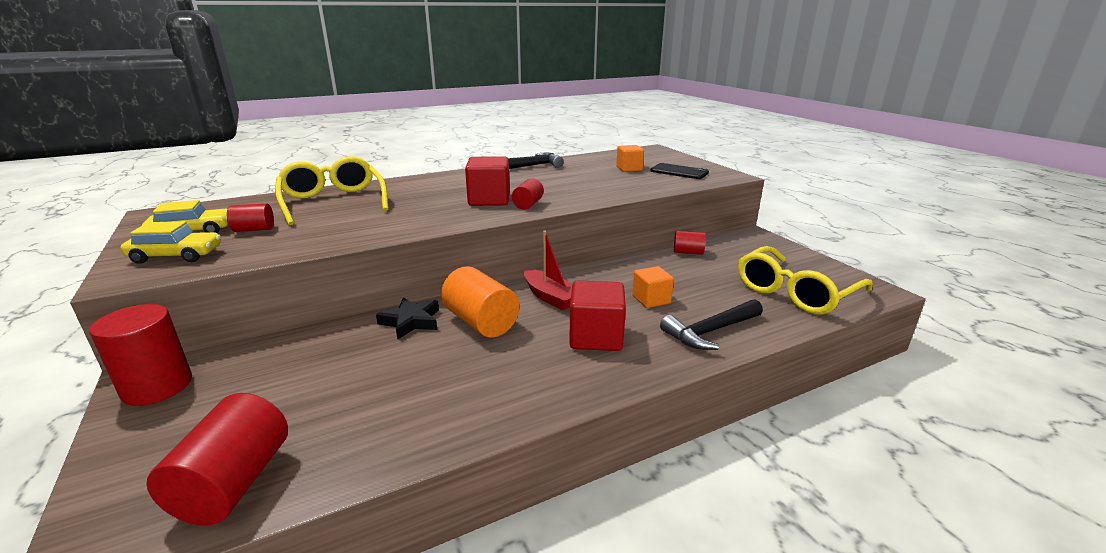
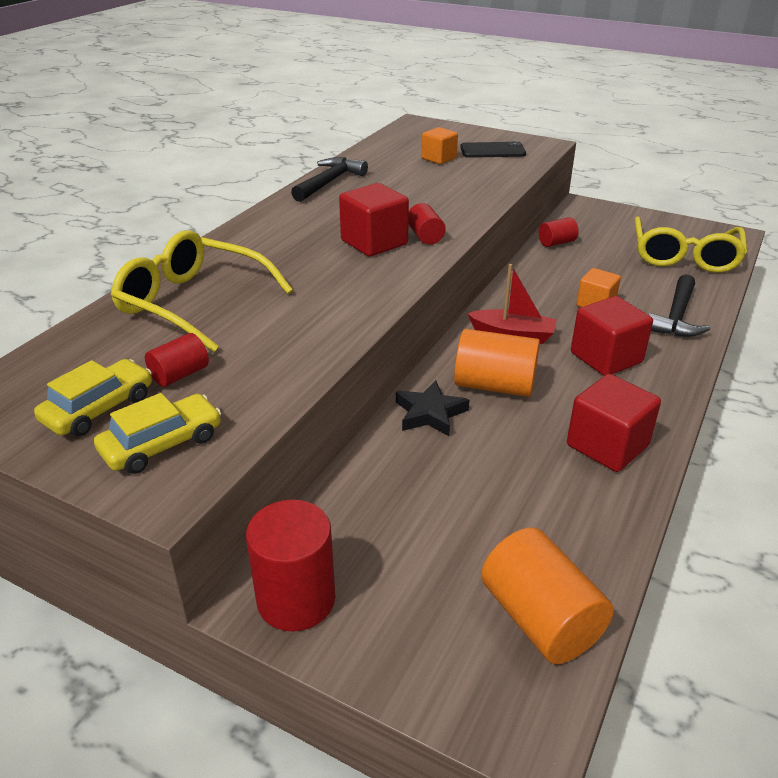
camera: 35 degrees left, 10 degrees up
red cylinder [147,393,288,526] -> orange cylinder [481,528,614,664]
none -> red cube [567,374,661,472]

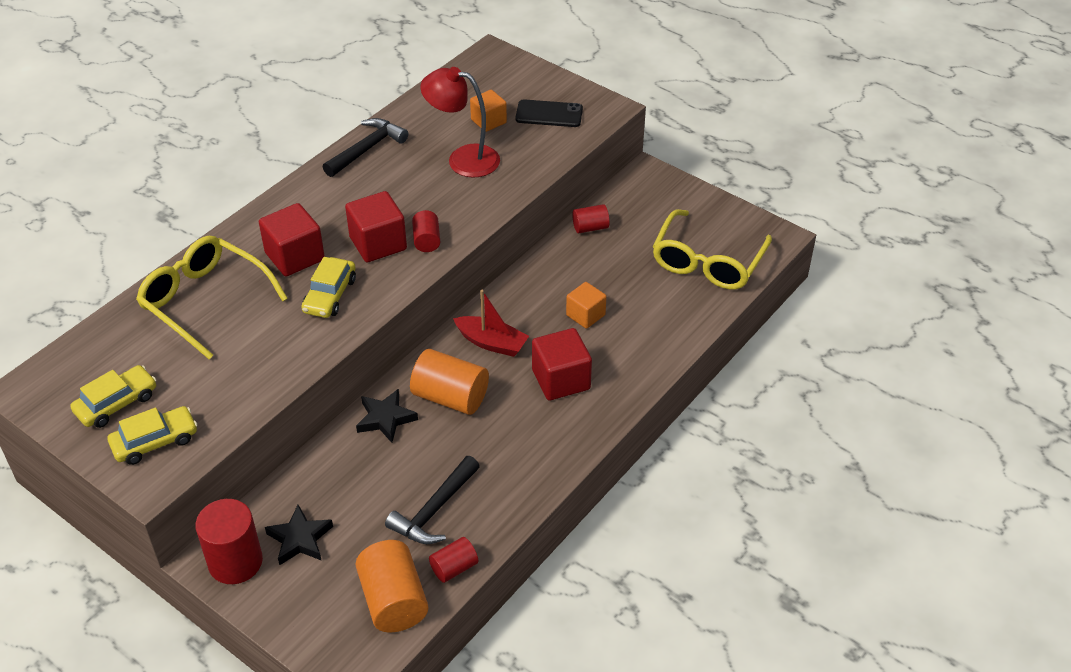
camera: 10 degrees right, 10 degrees up
red cylinder [145,333,209,387] -> red cylinder moved to [429,537,478,583]
red cube [567,374,661,472] -> red cube moved to [259,203,325,276]
black hammer [649,274,710,337] -> black hammer moved to [385,456,480,544]
none -> black star [265,505,333,565]
none -> yellow car [301,257,356,318]
none -> red lamp [420,67,500,177]

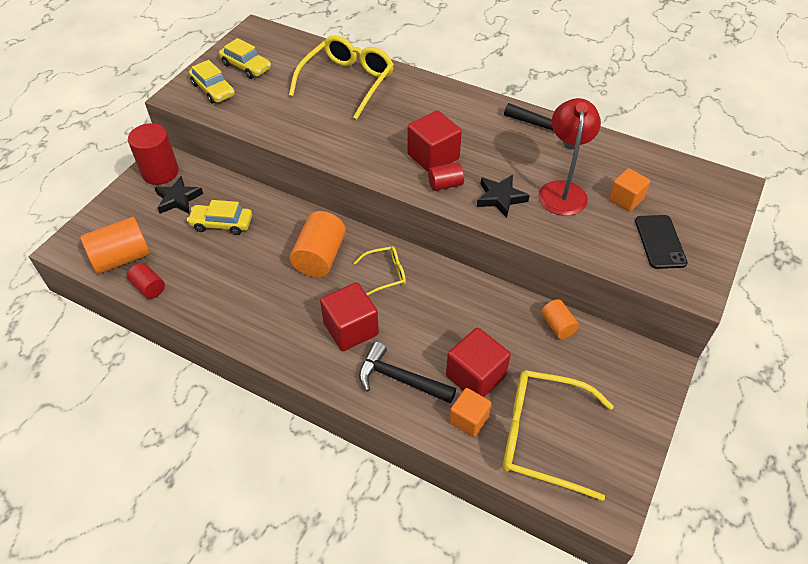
camera: 80 degrees right, 5 degrees up
red cube [259,203,325,276] -> red cube moved to [446,328,511,397]
yellow car [301,257,356,318] -> yellow car moved to [187,200,252,235]
black star [356,389,418,443] -> black star moved to [477,175,530,218]
black hammer [385,456,480,544] -> black hammer moved to [359,342,456,404]
red boat [453,290,529,357] -> yellow glasses [354,246,406,296]
orange cube [566,282,607,329] -> orange cube moved to [449,388,492,437]
red cylinder [572,204,610,233] -> orange cylinder [541,299,579,339]

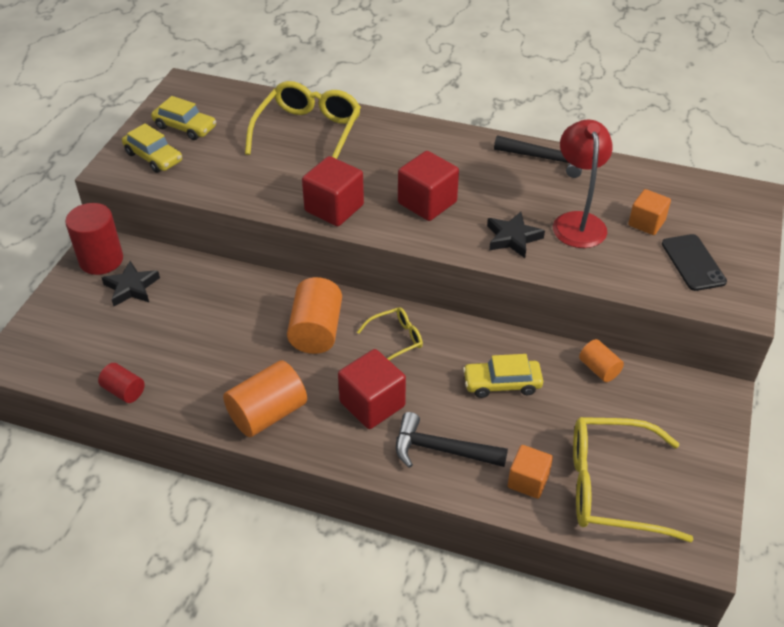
camera: 10 degrees left, 5 degrees down
orange cylinder [80,217,150,274] -> orange cylinder moved to [223,360,307,437]
yellow car [187,200,252,235] -> yellow car moved to [463,354,543,398]
red cylinder [428,162,464,191] -> none
red cube [446,328,511,397] -> red cube moved to [302,156,364,226]

